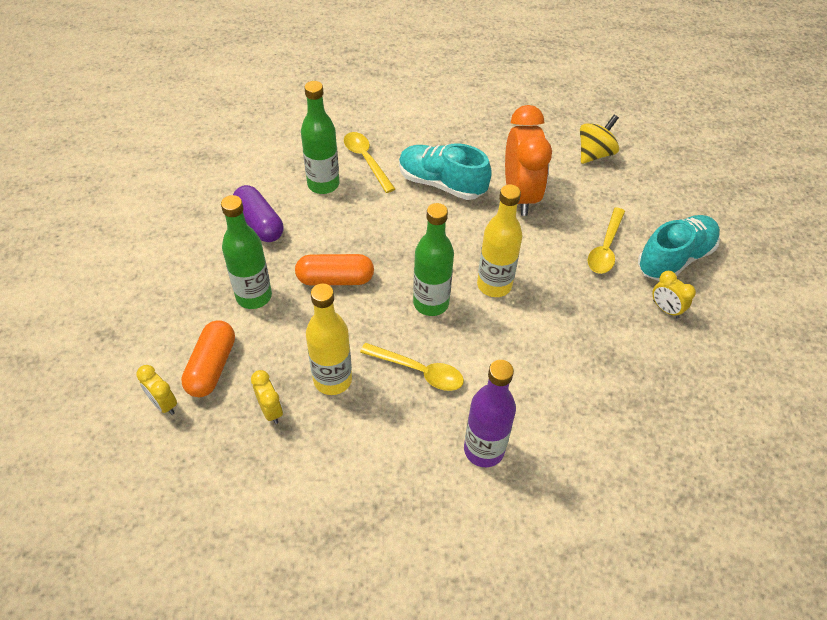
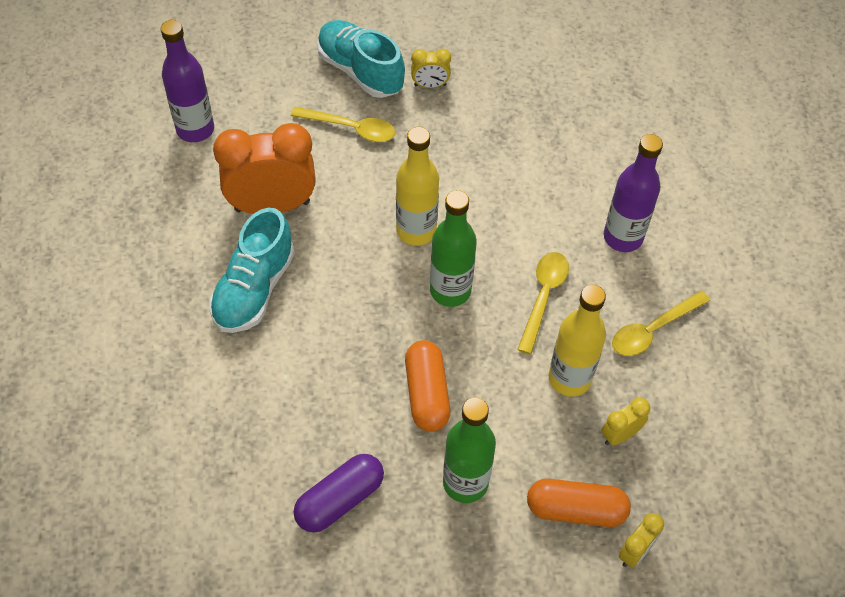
camera: 95 degrees left, 5 degrees up
green bottle [301,81,339,194] -> none
yellow spoon [344,132,395,193] -> yellow spoon moved to [612,291,710,356]
yellow spinning top [580,114,619,164] -> purple bottle [161,20,214,142]
yellow clock [652,271,696,319] -> yellow clock turned 45 degrees clockwise [411,49,451,88]

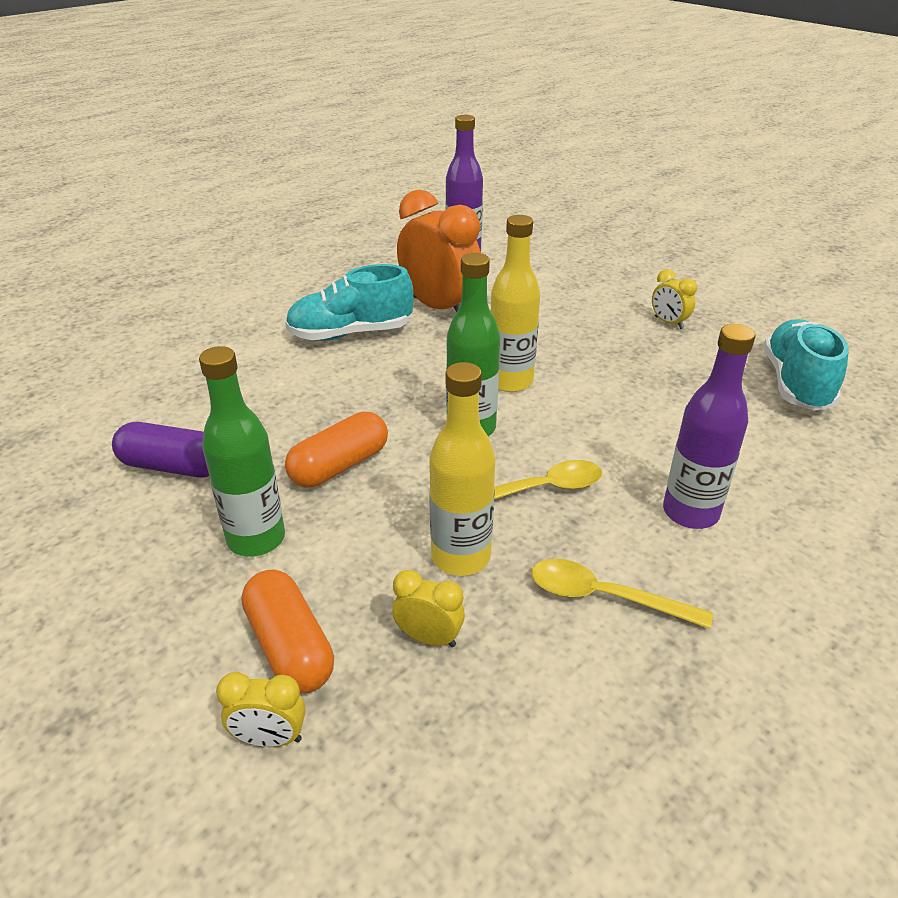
camera: 55 degrees right, 20 degrees down
yellow spoon [291,107,395,142] -> none
turquoise shoe [317,20,405,98] -> turquoise shoe moved to [764,319,849,411]

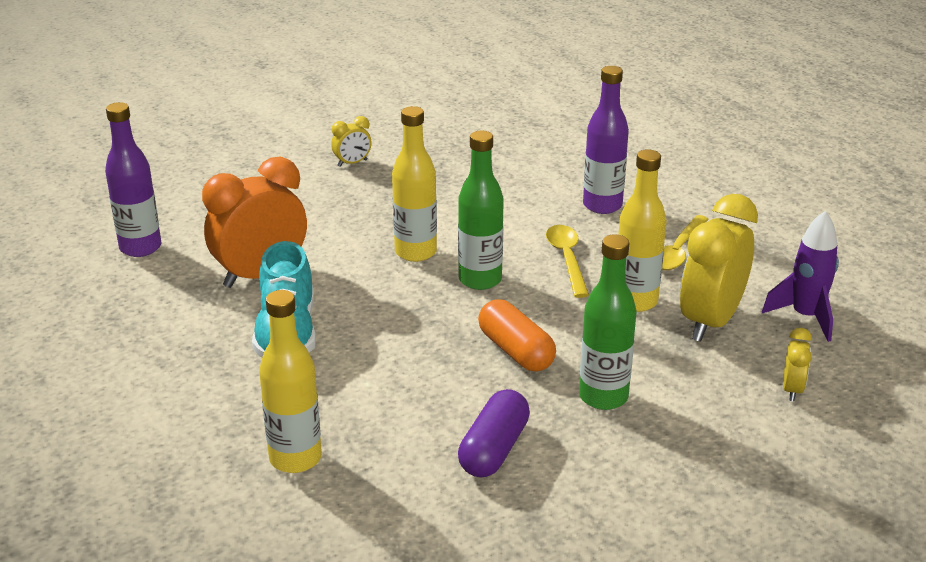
camera: 80 degrees left, 5 degrees down
orange capsule [242,570,334,693] -> none
yellow clock [392,570,465,647] -> yellow clock [680,194,758,342], size x2.18
turquoise shoe [764,319,849,411] -> none
none -> yellow bottle [259,290,322,473]
none -> purple rocket [762,211,839,342]

